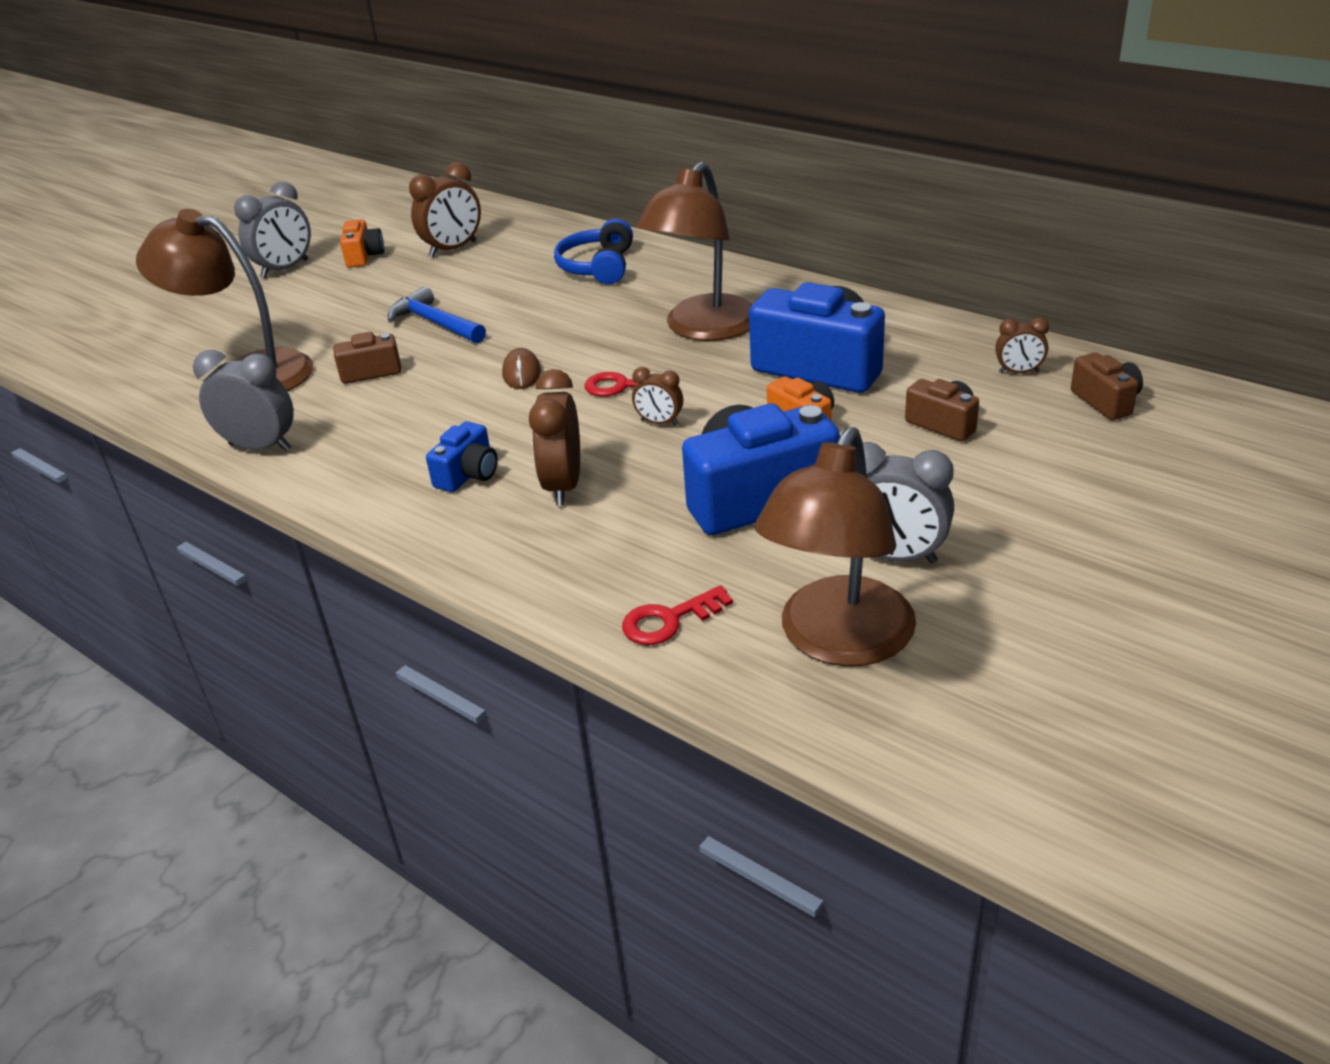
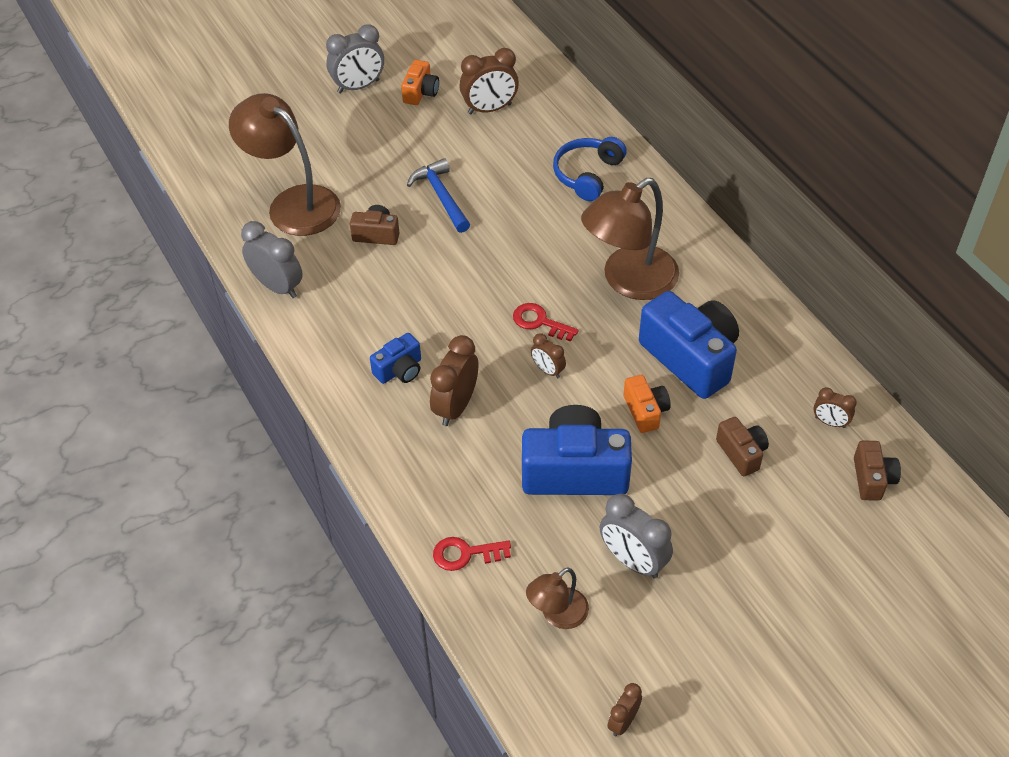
camera: 20 degrees right, 15 degrees up
brown mouse [502,348,541,389] -> none
brown lamp [755,427,916,666] -> brown lamp [526,567,589,629], size x0.52
none -> brown clock [607,683,642,736]

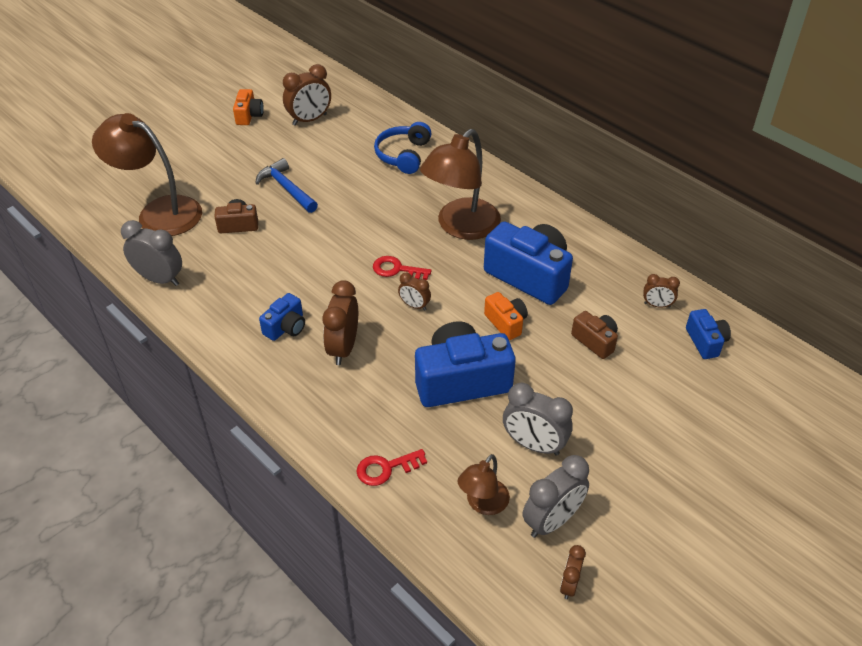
camera: 15 degrees left, 5 degrees down
grey clock [326,24,384,93] -> grey clock moved to [523,455,589,538]
brown camera [854,441,901,500] -> blue camera [686,309,731,359]

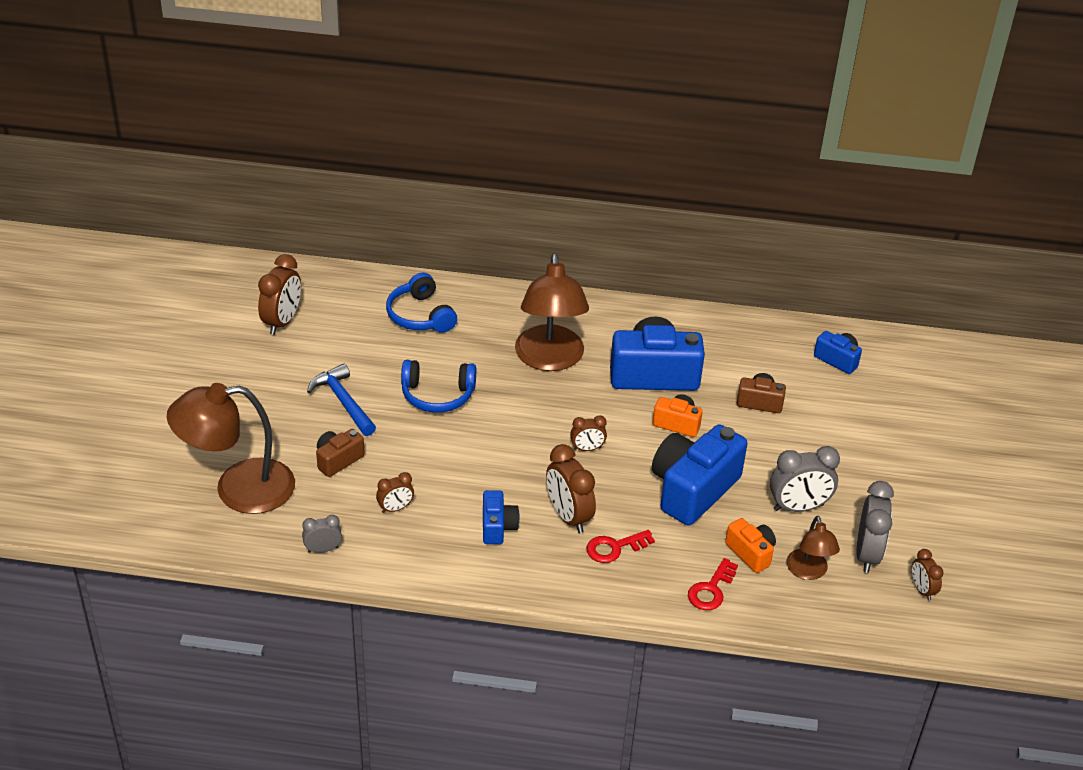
camera: 40 degrees left, 5 degrees down
grey clock [121,220,182,286] -> grey clock [302,515,342,553], size x0.56
orange camera [233,89,264,125] -> orange camera moved to [725,518,776,573]
blue hammer [256,158,318,213] -> blue hammer turned 45 degrees clockwise [307,364,376,436]
red key [373,256,432,280] -> red key moved to [586,530,655,563]
brown clock [643,274,680,308] -> brown clock moved to [376,472,414,513]
none -> blue headphones [401,360,476,413]

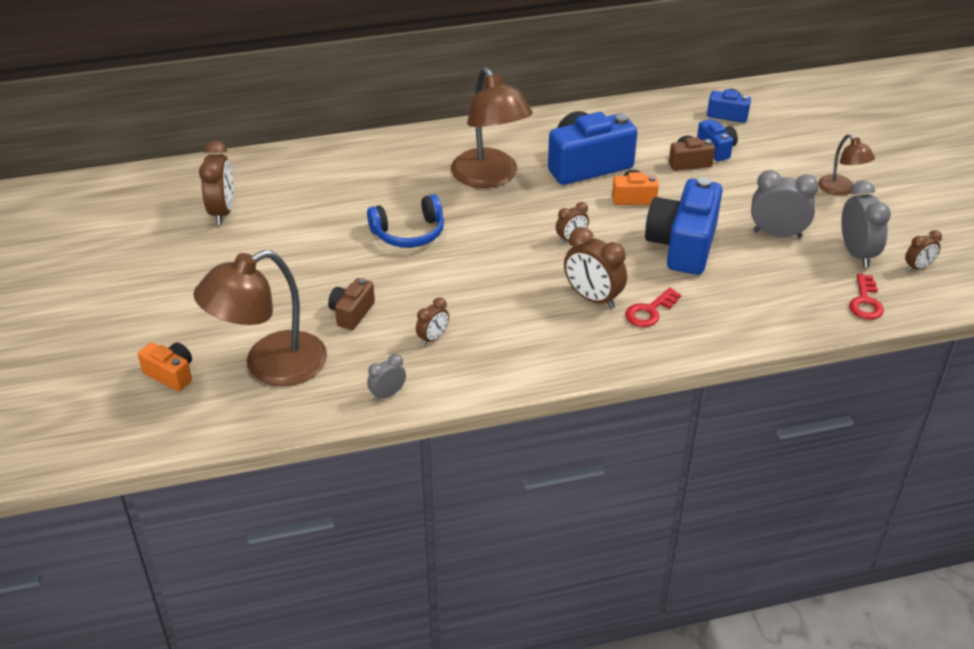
camera: 20 degrees left, 0 degrees up
blue hammer [307,364,376,436] -> none
blue headphones [386,273,457,333] -> none
blue camera [483,490,520,544] -> blue camera moved to [697,119,738,161]
red key [688,558,738,610] -> red key moved to [849,274,884,320]
orange camera [725,518,776,573] -> orange camera moved to [138,342,192,391]
grey clock [770,446,840,512] -> grey clock turned 135 degrees counterclockwise [751,170,819,238]
brown lamp [786,516,840,580] -> brown lamp moved to [818,134,875,196]
brown clock [911,549,943,601] -> brown clock turned 75 degrees counterclockwise [905,230,942,271]

